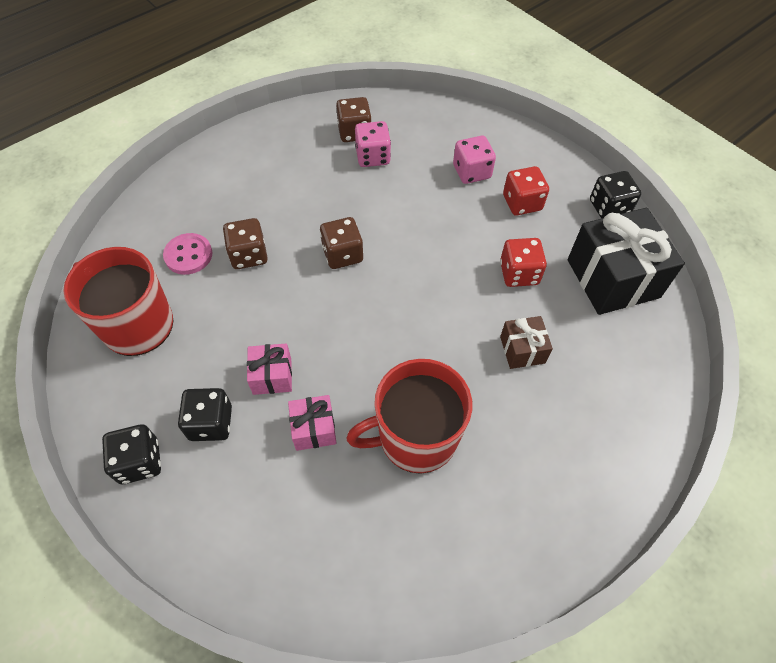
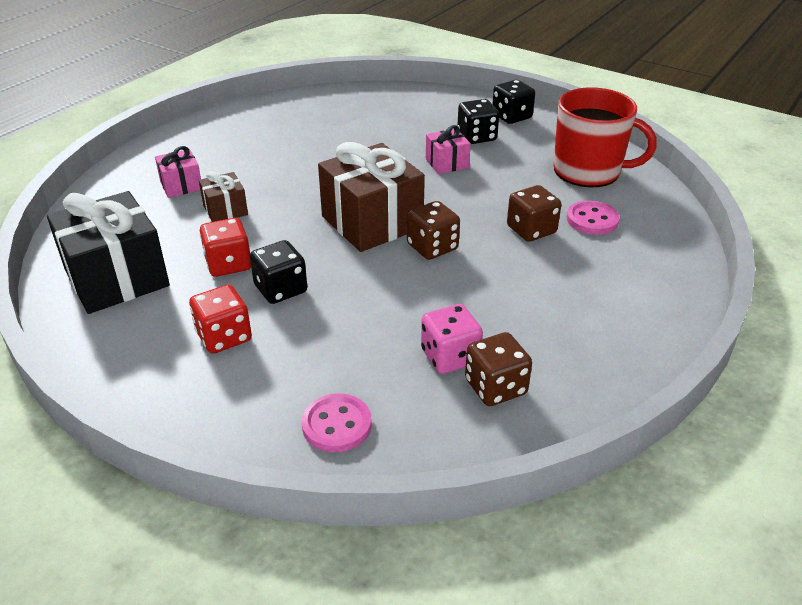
camera: 165 degrees right, 20 degrees down
pink gift [288,395,337,451] -> pink gift moved to [155,146,201,198]
red mug [346,359,473,474] -> none
pink dice [453,136,496,184] -> none
black dice [590,171,641,219] -> black dice moved to [250,240,307,304]
none -> pink button [302,393,372,452]
none -> brown gift [318,142,425,252]

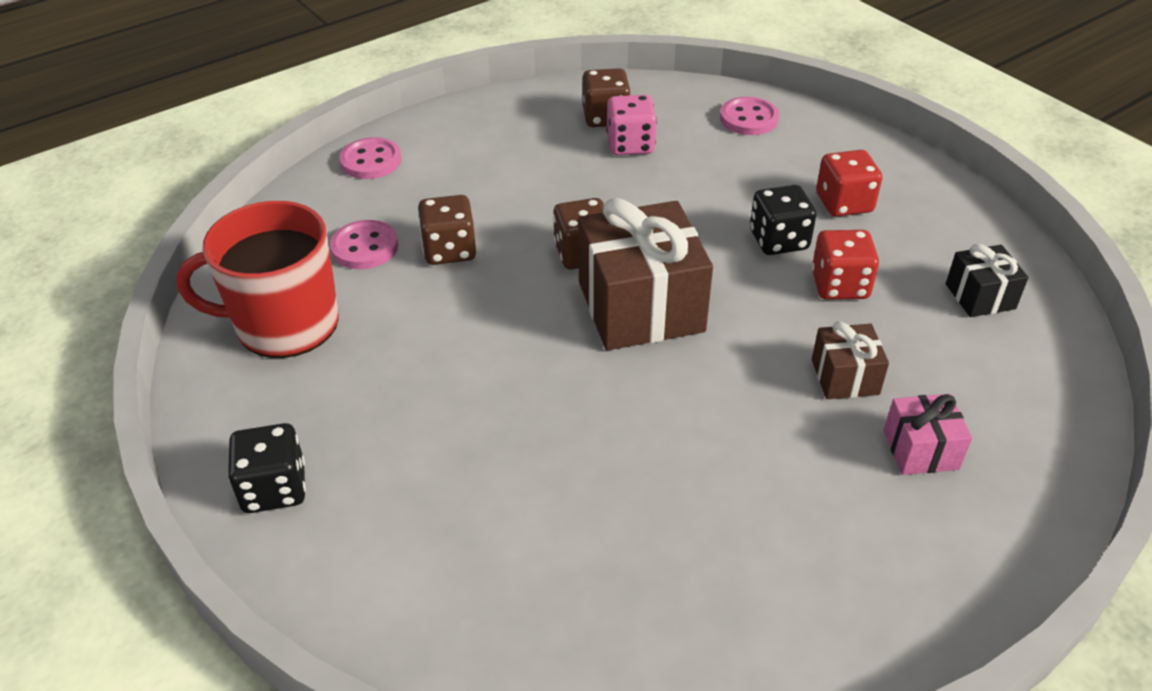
camera: 160 degrees left, 5 degrees up
black gift [47,191,170,314] -> black gift [946,244,1028,317], size x0.50
pink gift [426,125,471,174] -> none
black dice [457,99,499,144] -> none
red mug [554,88,657,187] -> red mug turned 45 degrees counterclockwise [176,201,339,358]
none -> pink button [339,137,402,179]

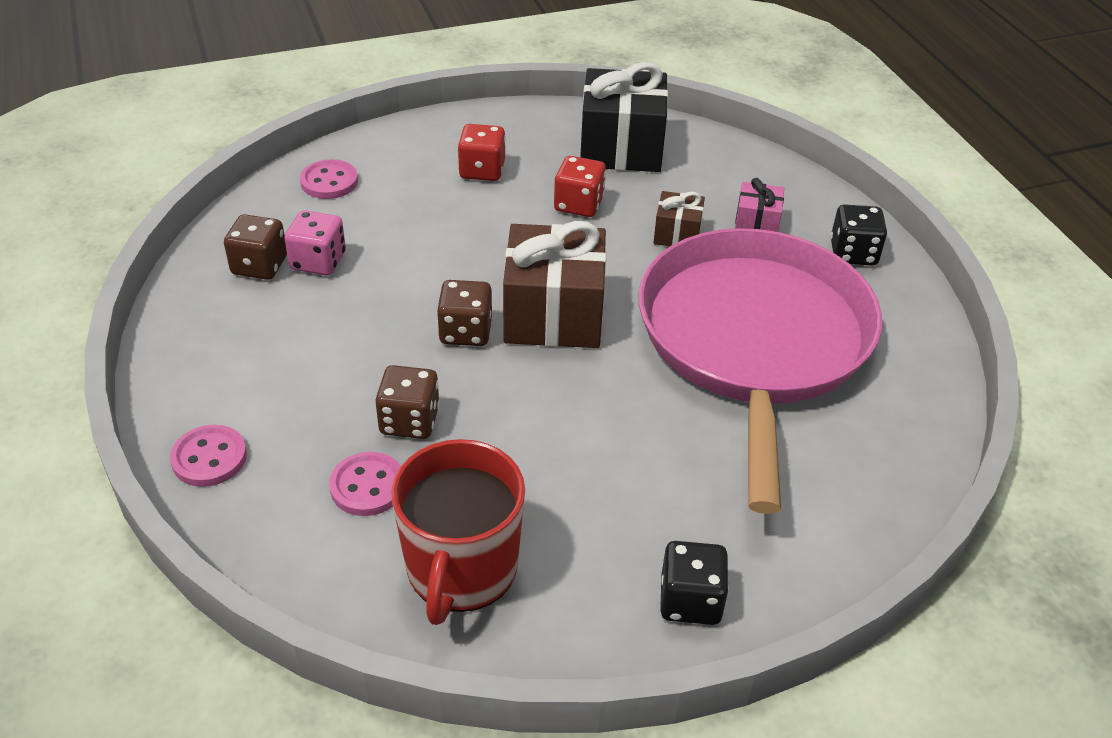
camera: 75 degrees left, 0 degrees up
black dice [750,185,816,255] -> black dice moved to [831,204,887,266]
black gift [946,244,1028,317] -> black gift [580,62,668,172], size x2.01
none -> pink pan [638,228,882,514]

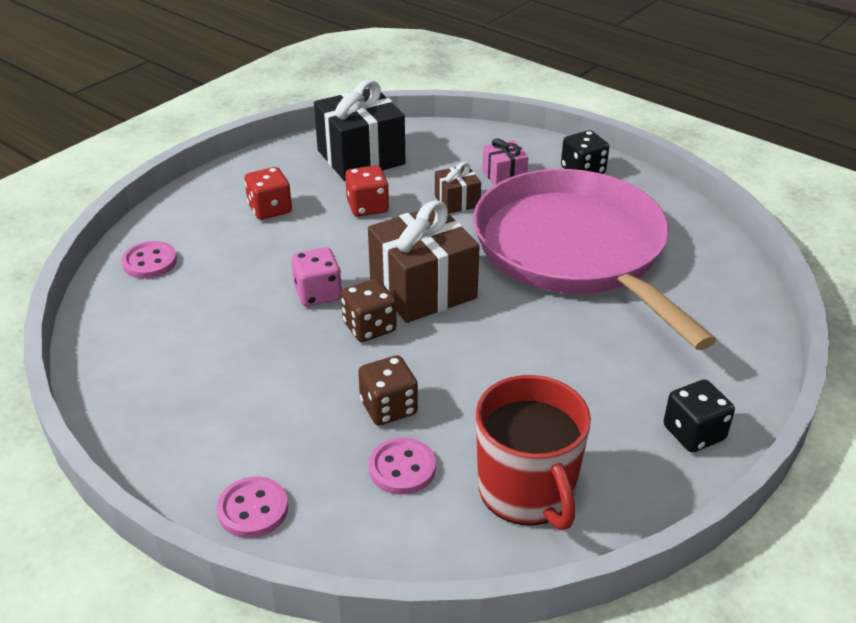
camera: 30 degrees left, 5 degrees down
brown dice [224,214,287,280] -> none
pink dice [284,210,346,276] -> pink dice moved to [291,247,342,306]

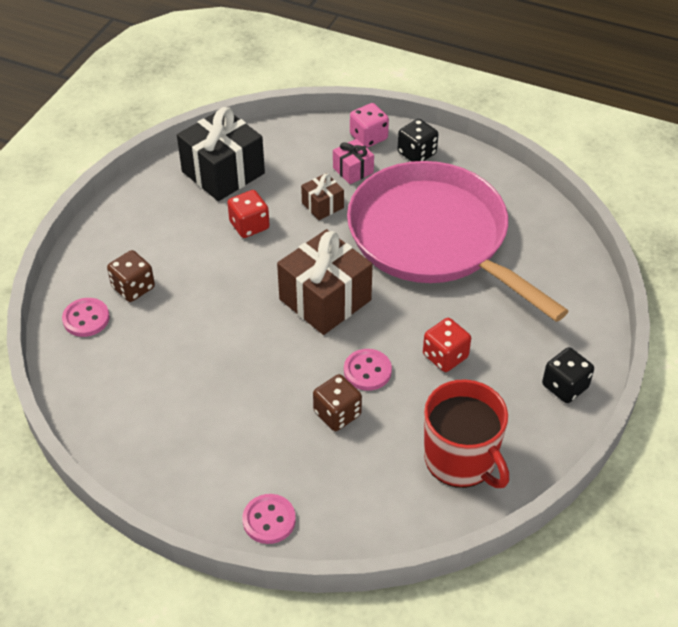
camera: 15 degrees left, 10 degrees up
red dice [244,167,292,220] -> red dice moved to [423,318,471,372]
pink dice [291,247,342,306] -> pink dice moved to [350,103,389,148]
brown dice [341,279,397,342] -> brown dice moved to [107,250,155,302]
pink button [369,438,436,495] -> pink button moved to [344,349,392,391]

